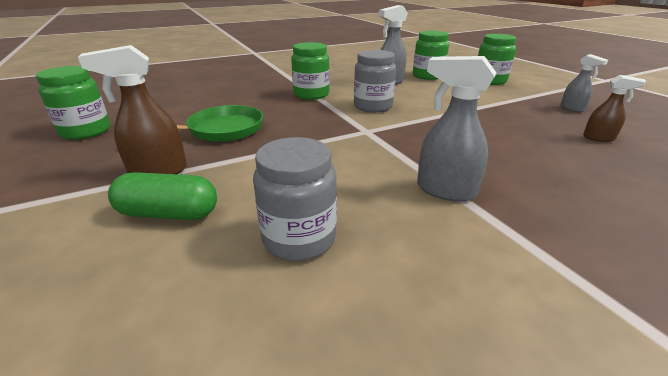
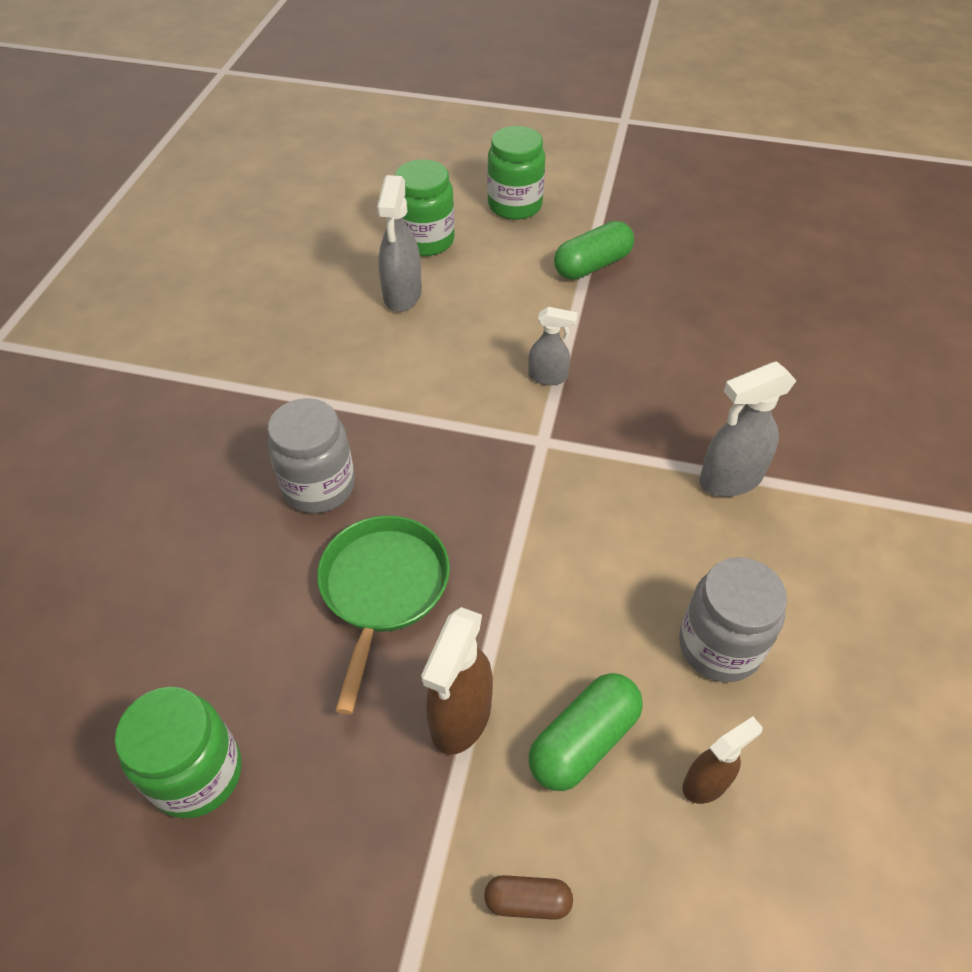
camera: 50 degrees left, 20 degrees up
green jar [291,42,330,100] -> none
grey jar [354,50,396,112] -> grey jar moved to [268,398,355,513]
grey spray bottle [561,54,608,112] -> grey spray bottle moved to [528,307,578,385]
brown spray bottle [583,75,646,142] -> brown spray bottle moved to [682,717,763,804]
none -> brown capsule [484,875,573,920]
none -> green capsule [554,221,634,280]

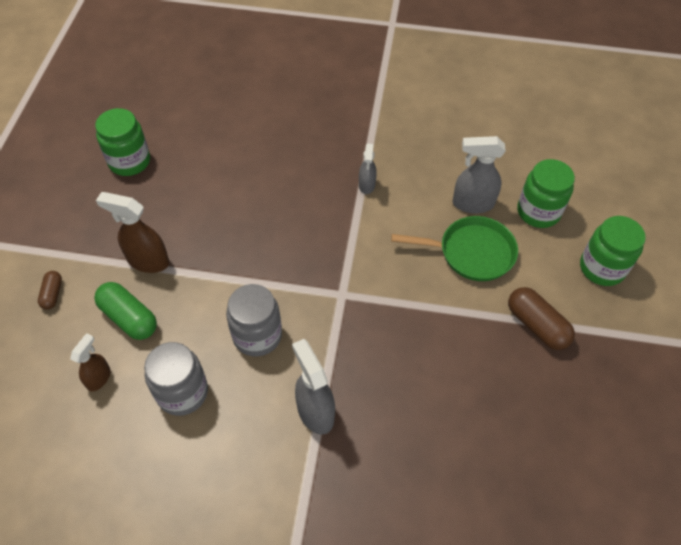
camera: 85 degrees right, 5 degrees up
grey jar [268,398,355,513] -> grey jar moved to [226,284,282,357]
green pan [317,515,450,714] -> green pan moved to [391,216,518,281]
grey spray bottle [528,307,578,385] -> grey spray bottle moved to [359,143,377,194]
green capsule [554,221,634,280] -> brown capsule [508,287,575,350]
brown spray bottle [682,717,763,804] -> brown spray bottle turned 120 degrees counterclockwise [70,333,111,391]

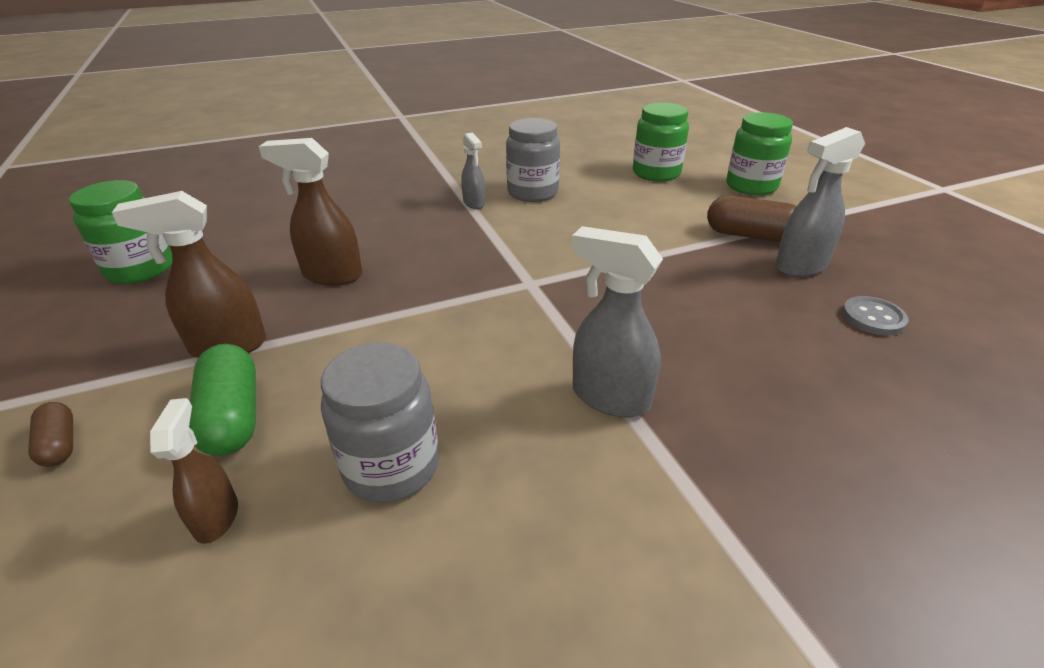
camera: 30 degrees left, 20 degrees down
green capsule [94,282,157,340] -> green capsule turned 60 degrees clockwise [189,344,256,456]
grey jar [226,284,282,357] -> grey jar moved to [506,118,560,202]
green pan [391,216,518,281] -> none
grey spray bottle [452,136,506,214] -> grey spray bottle moved to [775,127,865,277]
none -> brown spray bottle [259,138,363,286]
none -> grey button [842,296,908,336]

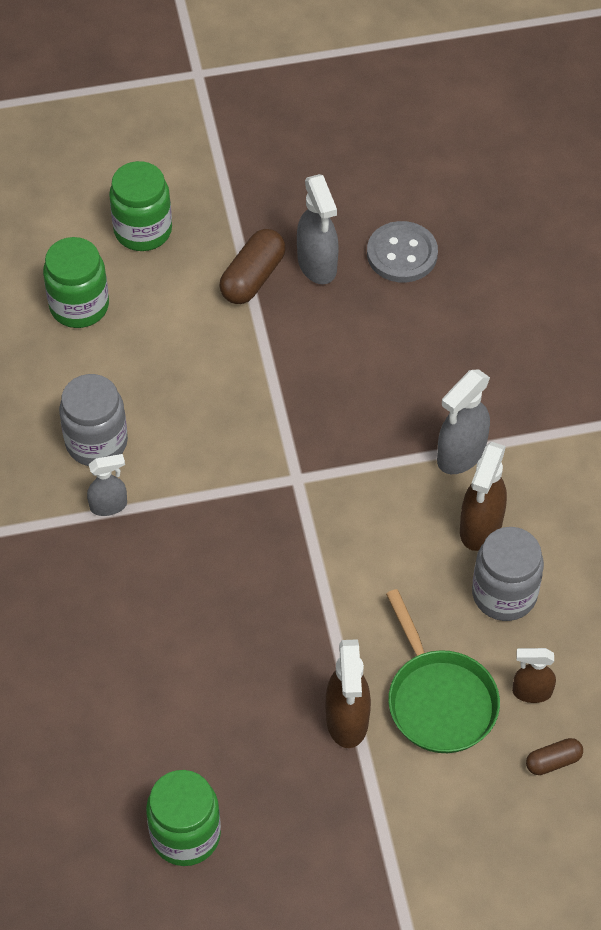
camera: 80 degrees left, 20 degrees up
brown capsule [28,402,73,467] -> brown capsule moved to [526,738,583,775]
green capsule [189,344,256,456] -> green pan [386,589,500,753]
brown spray bottle [259,138,363,286] -> brown spray bottle moved to [460,442,507,551]
grey button [842,296,908,336] -> grey button [367,221,438,283], size x1.52

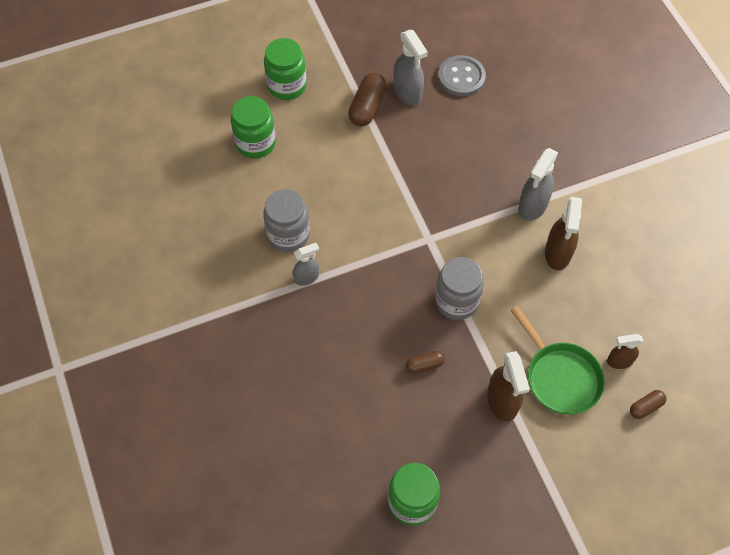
camera: 10 degrees left, 5 degrees up
grey jar [472,527,544,621] -> grey jar moved to [435,257,484,320]
none -> brown capsule [406,351,445,374]

